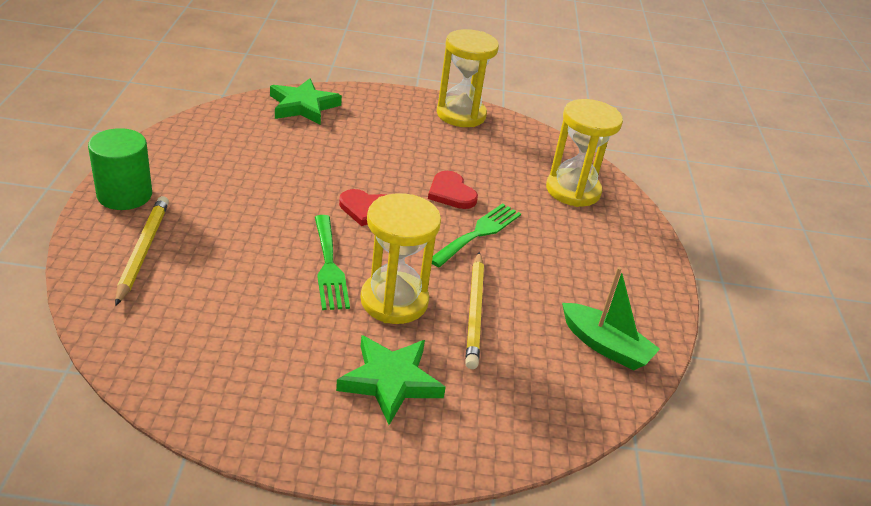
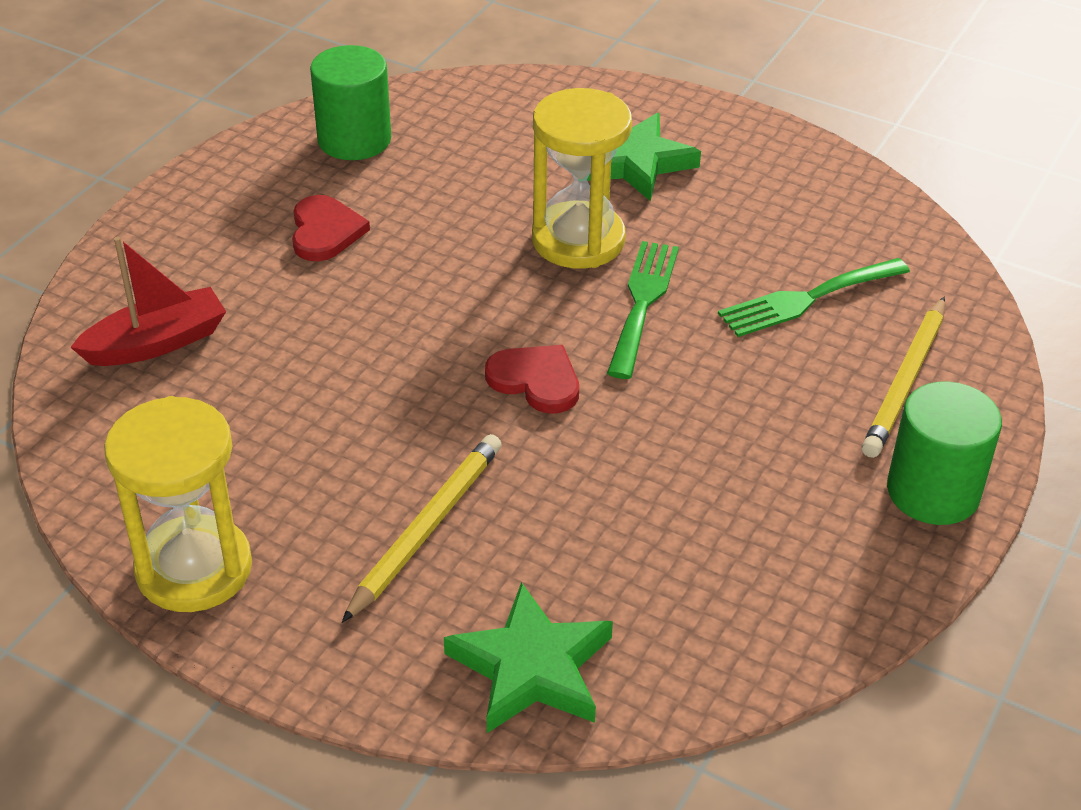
camera: 150 degrees left, 5 degrees up
red heart [428,171,478,209] -> red heart moved to [292,195,370,261]
green fork [432,203,521,267] -> green fork moved to [718,258,910,337]
yellow pencil [465,252,484,369] -> yellow pencil moved to [342,434,502,623]
yellow hourglass [546,99,623,207] -> red boat [70,237,226,366]
green boat [562,267,660,371] -> green cylinder [310,45,391,160]

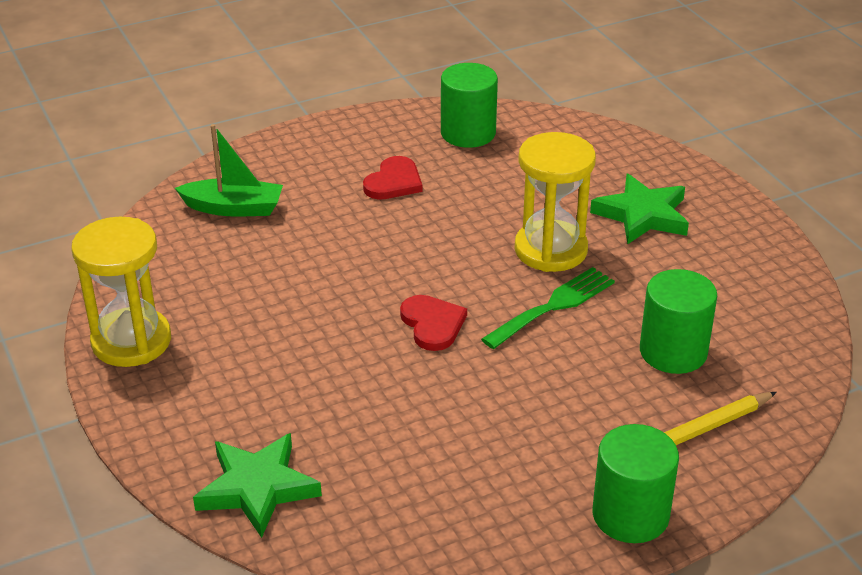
camera: 35 degrees right, 5 degrees down
red boat [70,237,226,366] -> green boat [175,124,283,217]
yellow pencil [342,434,502,623] -> none
green fork [718,258,910,337] -> green cylinder [640,269,717,374]

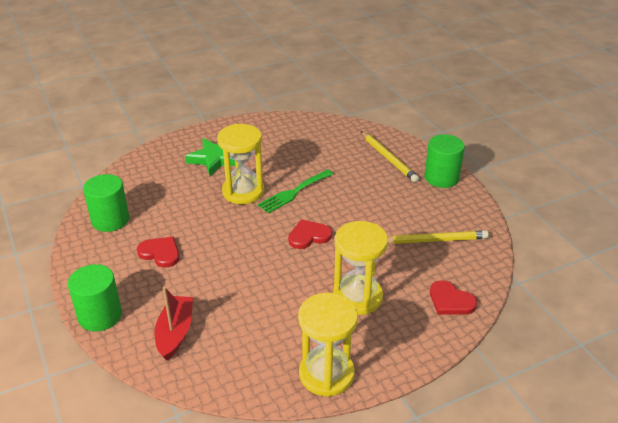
camera: 90 degrees left, 0 degrees up
green boat [175,124,283,217] -> red boat [155,287,193,361]
green star [193,433,322,538] -> red heart [430,280,477,315]
green fork [481,267,615,349] -> green fork turned 90 degrees counterclockwise [257,169,334,214]
green cylinder [640,269,717,374] -> green cylinder moved to [68,264,122,332]
none -> yellow hourglass [333,221,388,315]
none -> yellow pencil [388,230,489,244]

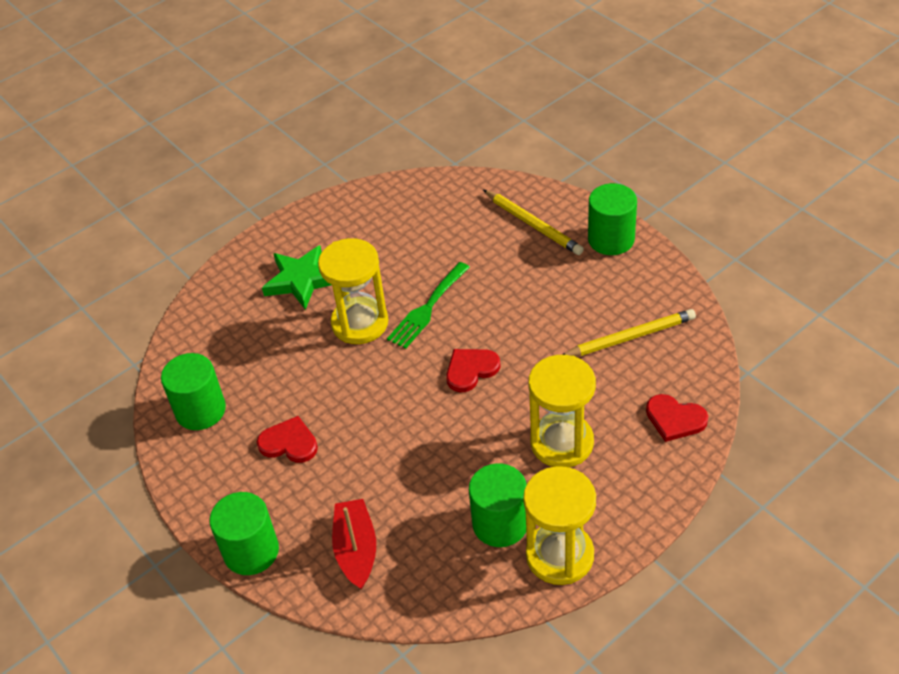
camera: 10 degrees left, 10 degrees up
none -> green cylinder [469,463,527,547]

